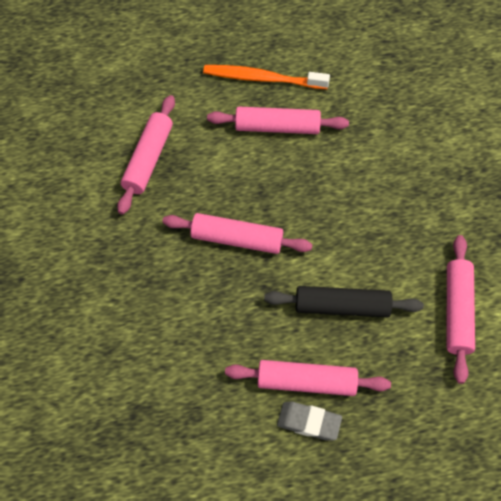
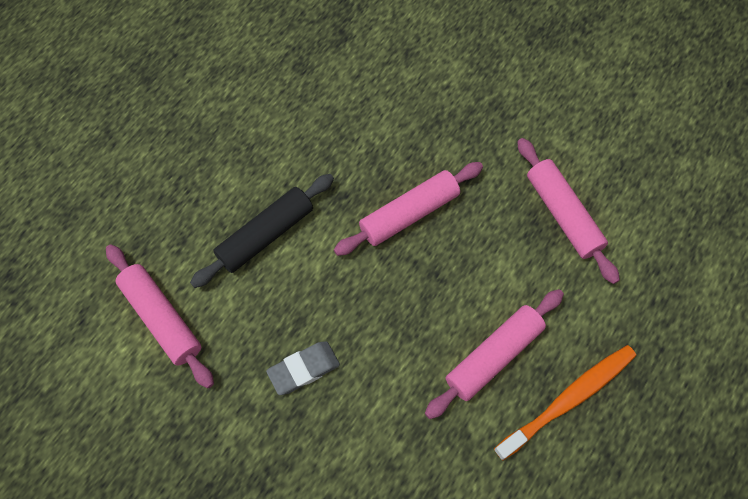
camera: 135 degrees right, 5 degrees up
pink rolling pin [225,360,391,396] -> none
grey eraser [277,402,342,441] -> grey eraser moved to [266,341,340,395]

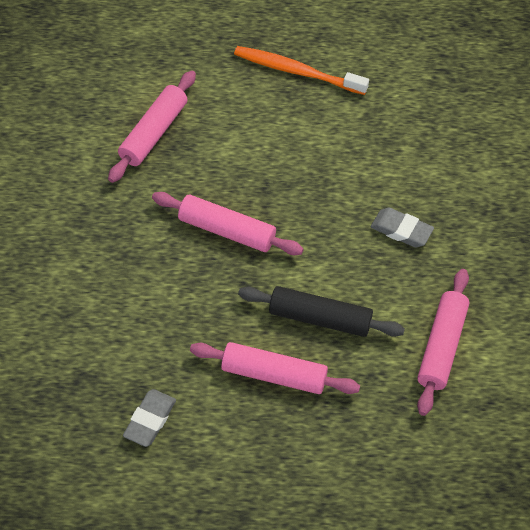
camera: 125 degrees left, 10 degrees down
pink rolling pin [425,289,564,419] -> pink rolling pin moved to [190,342,360,394]
none -> grey eraser [123,389,176,447]

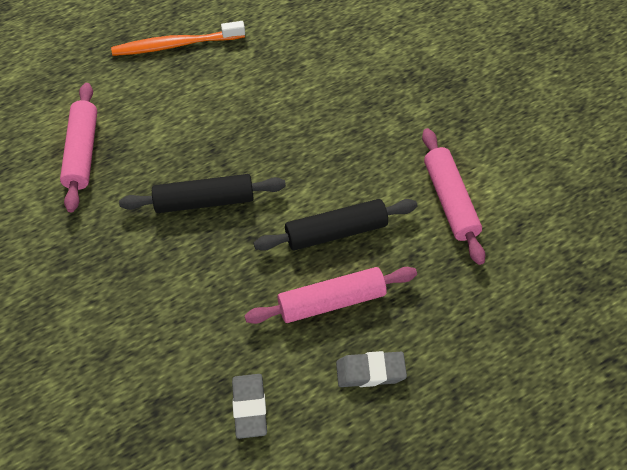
camera: 30 degrees left, 0 degrees up
pink rolling pin [152,192,304,255] -> black rolling pin [119,174,286,213]
grey eraser [371,208,434,247] -> grey eraser moved to [336,351,407,387]

